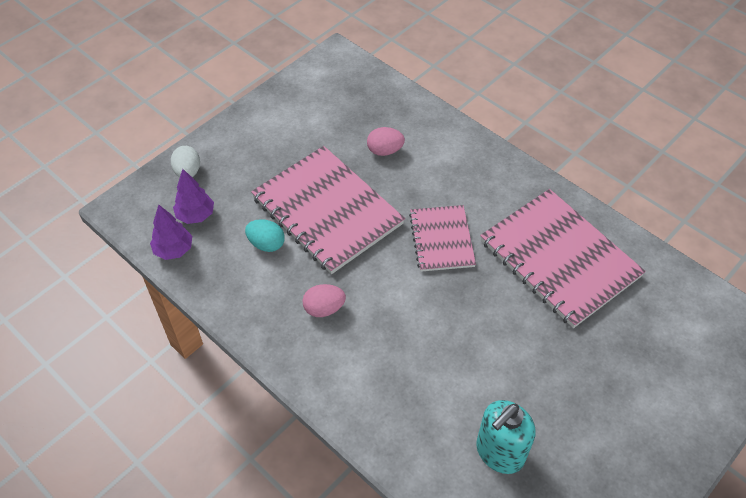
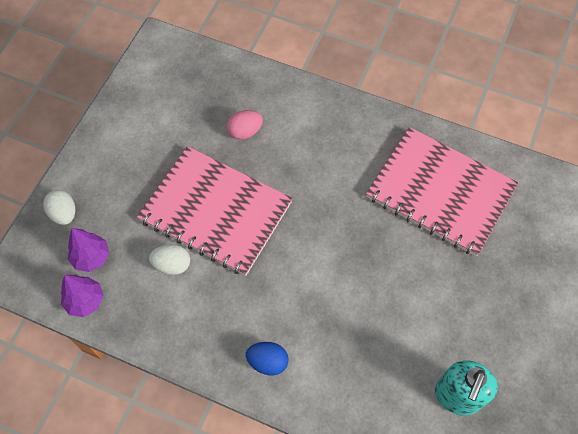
camera: 20 degrees left, 10 degrees up
turquoise egg [245,219,285,252] -> white egg [149,244,190,275]
pink egg [302,284,346,317] -> none
pink notebook [409,205,476,272] -> none
none -> blue egg [246,342,289,375]

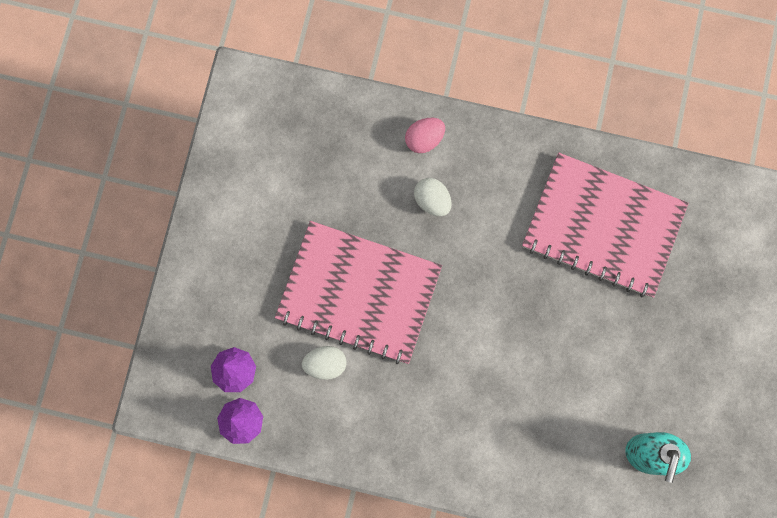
camera: 10 degrees left, 15 degrees up
white egg [43,190,75,225] -> white egg moved to [414,178,451,216]
pink egg [227,110,263,140] -> pink egg moved to [405,118,445,153]
blue egg [246,342,289,375] -> none

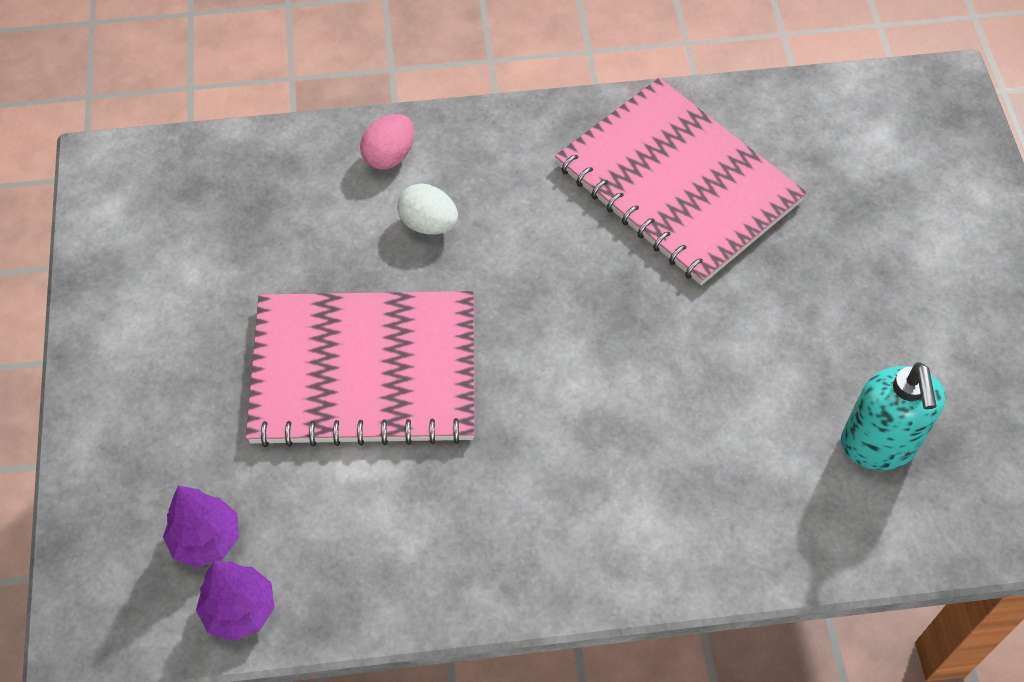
camera: 20 degrees left, 20 degrees down
white egg [302,346,347,380] -> none
pink notebook [522,153,689,298] -> pink notebook turned 45 degrees clockwise [555,78,807,285]

